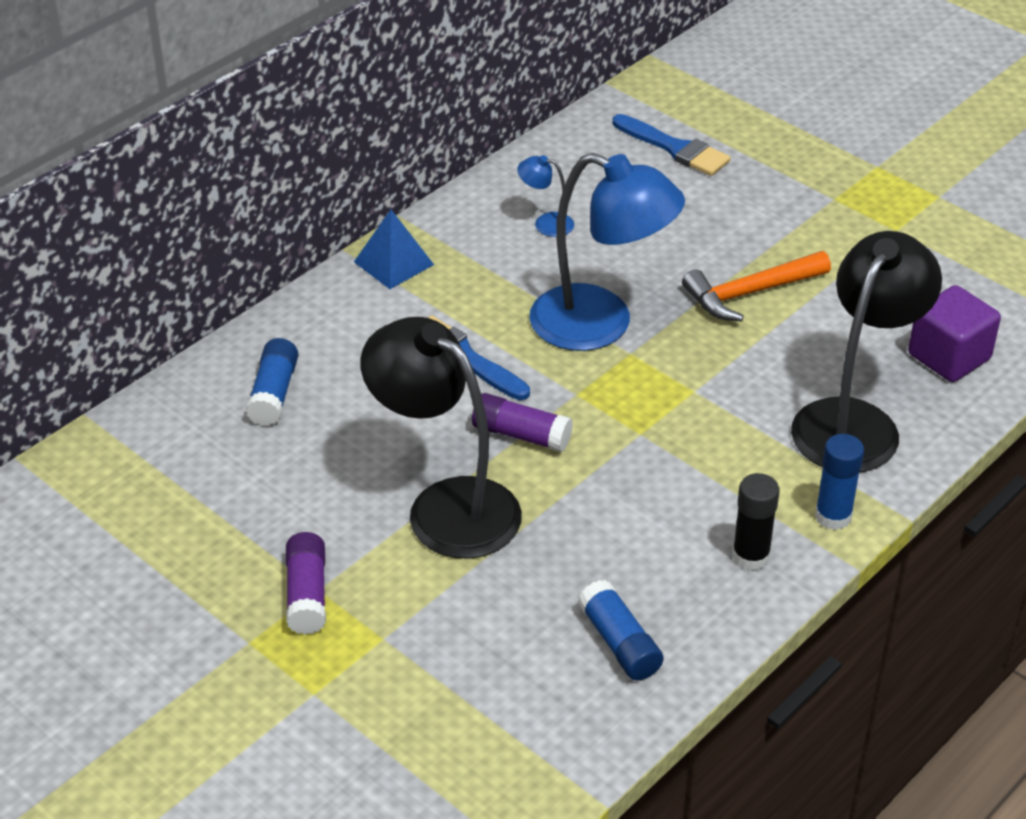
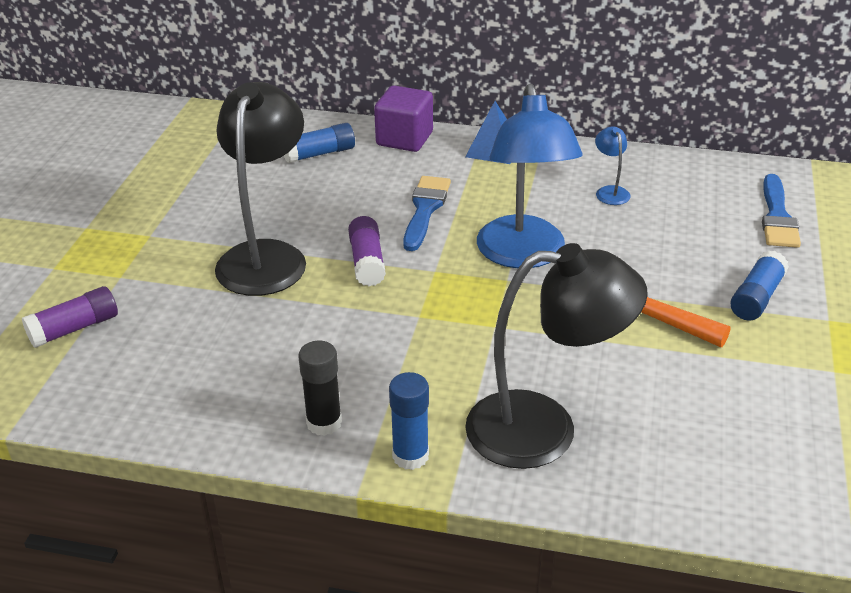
camera: 60 degrees right, 5 degrees down
purple glue stick [286,532,326,635] -> purple glue stick moved to [22,286,118,348]
blue glue stick [577,580,663,680] -> blue glue stick moved to [730,250,789,321]
purple cube [908,285,1001,382] -> purple cube moved to [374,85,433,152]

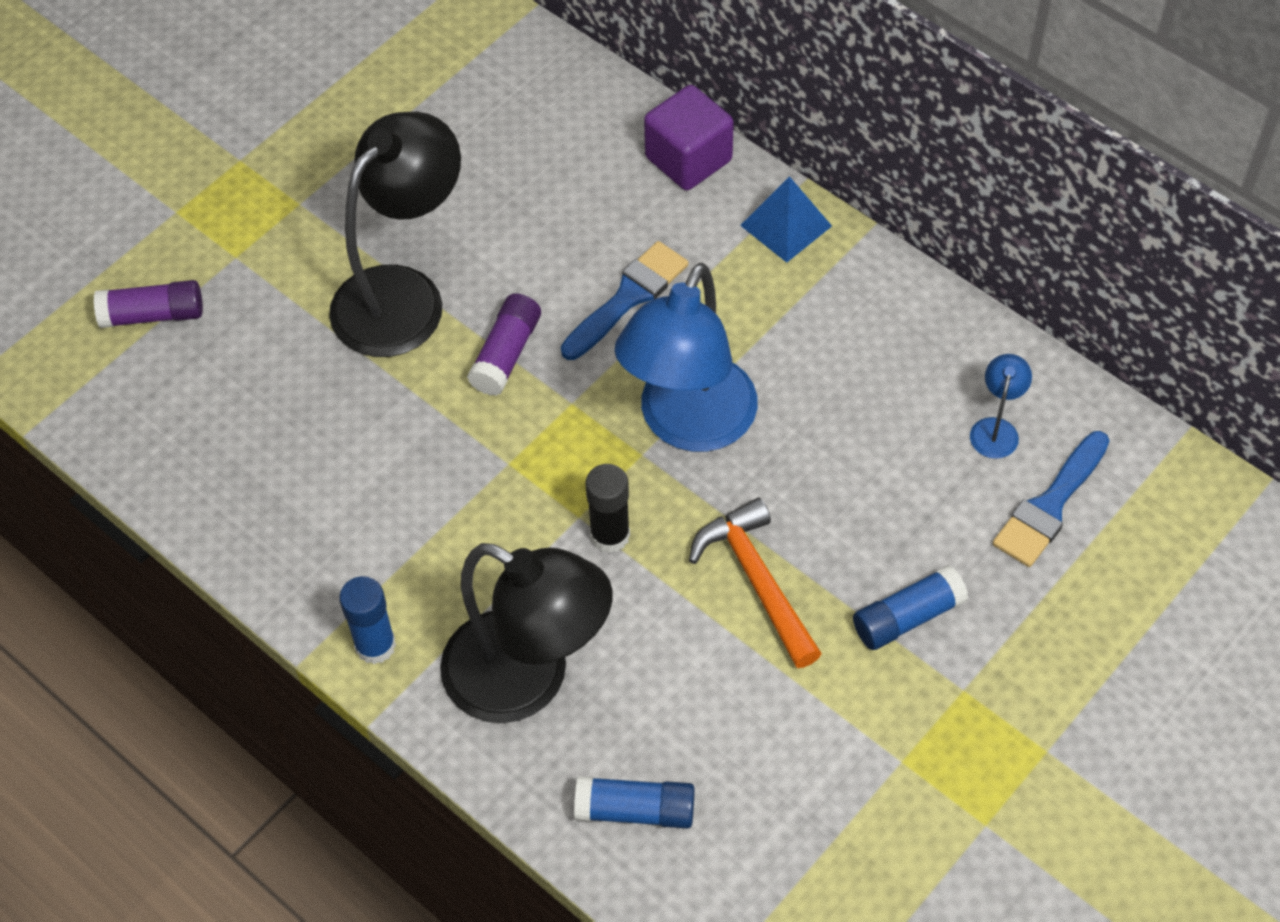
camera: 30 degrees right, 20 degrees up
blue glue stick [284,123,355,163] -> blue glue stick moved to [574,776,695,829]
black glue stick [298,341,342,436] -> black glue stick moved to [586,464,630,553]
blue lamp [595,126,630,205] -> blue lamp moved to [970,354,1032,459]

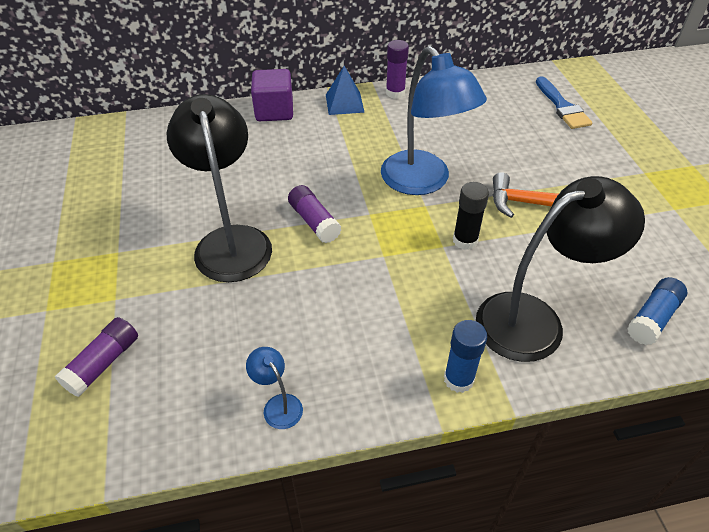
camera: 55 degrees left, 10 degrees down
blue brush [561,241,689,360] -> none
blue glue stick [853,565,968,650] -> none
blue lamp [970,354,1032,459] -> blue lamp moved to [246,347,303,429]
none -> purple glue stick [386,40,409,99]

